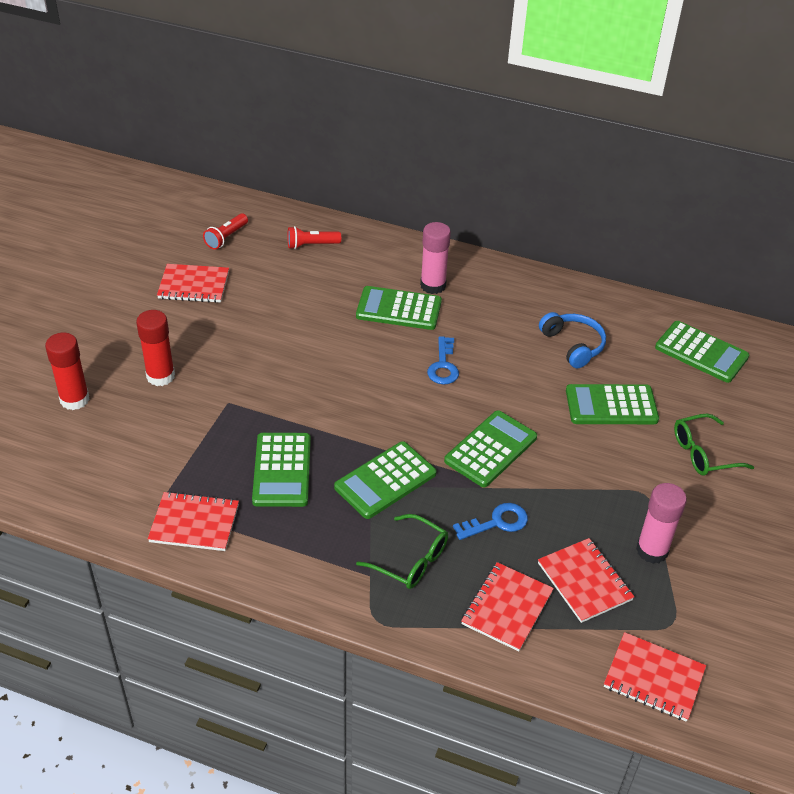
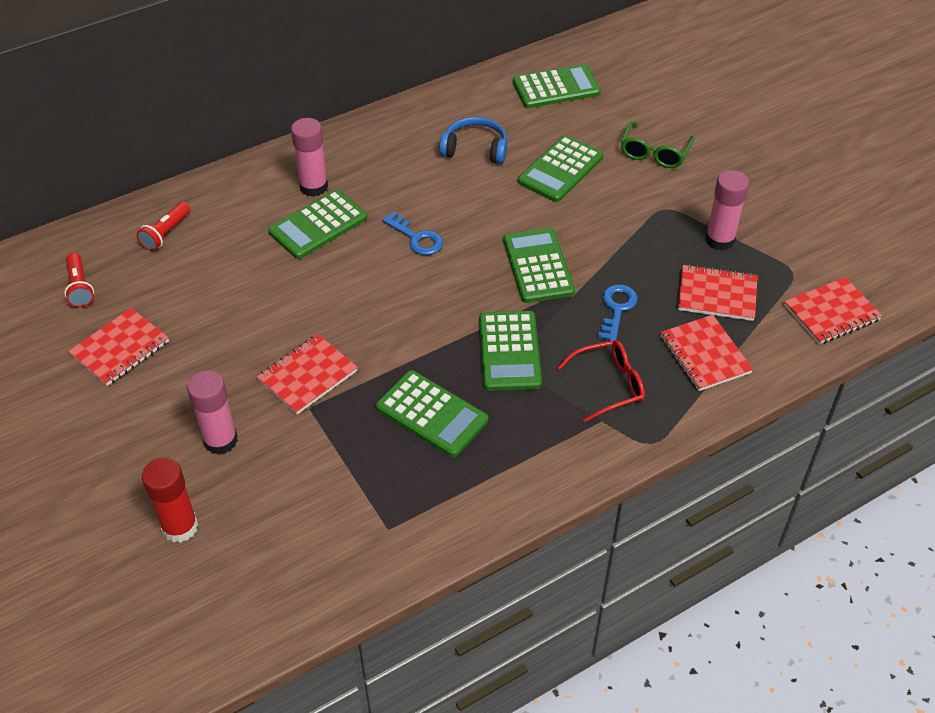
camera: 50 degrees left, 5 degrees up
red glue stick [136,310,175,386] -> pink glue stick [187,370,238,455]
red notebook [148,491,239,551] -> red notebook moved to [257,334,358,415]
green glasses [356,514,448,589] -> red glasses [557,340,645,423]

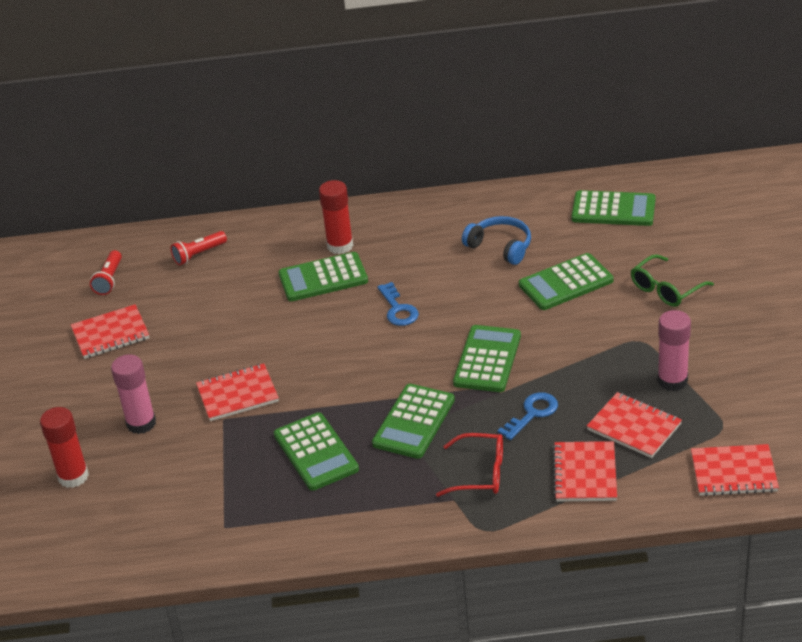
camera: 30 degrees right, 10 degrees down
pink glue stick [291,118,328,197] -> red glue stick [319,180,353,254]

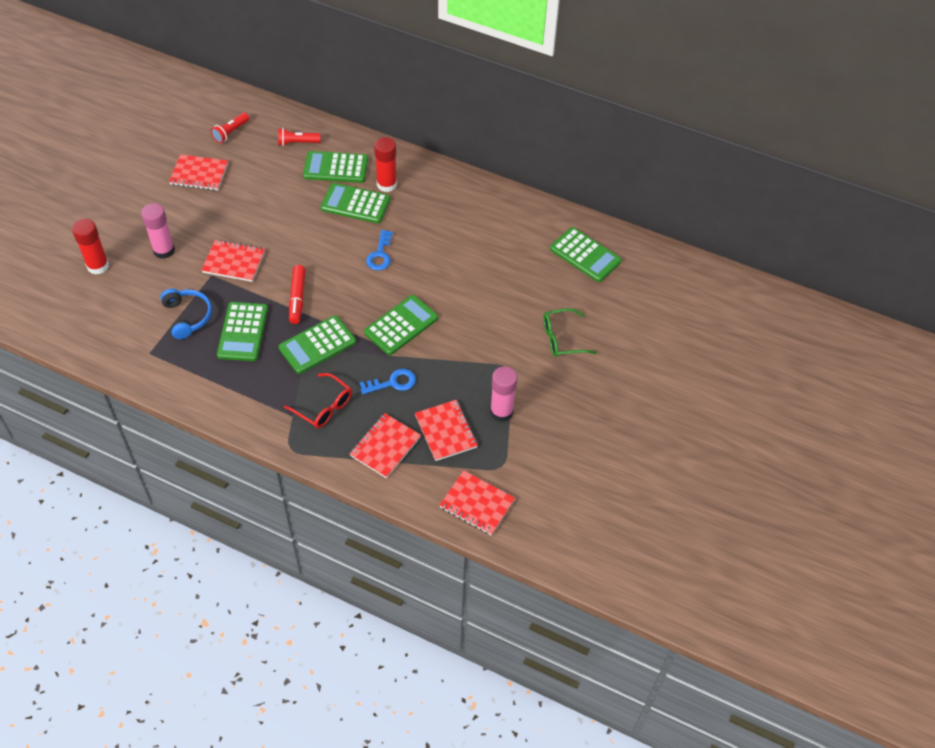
camera: 25 degrees right, 15 degrees up
blue headphones [462,216,531,265] -> blue headphones moved to [160,288,212,339]
green calculator [519,253,614,310] -> green calculator moved to [303,151,368,183]
none -> red marker [289,265,305,324]

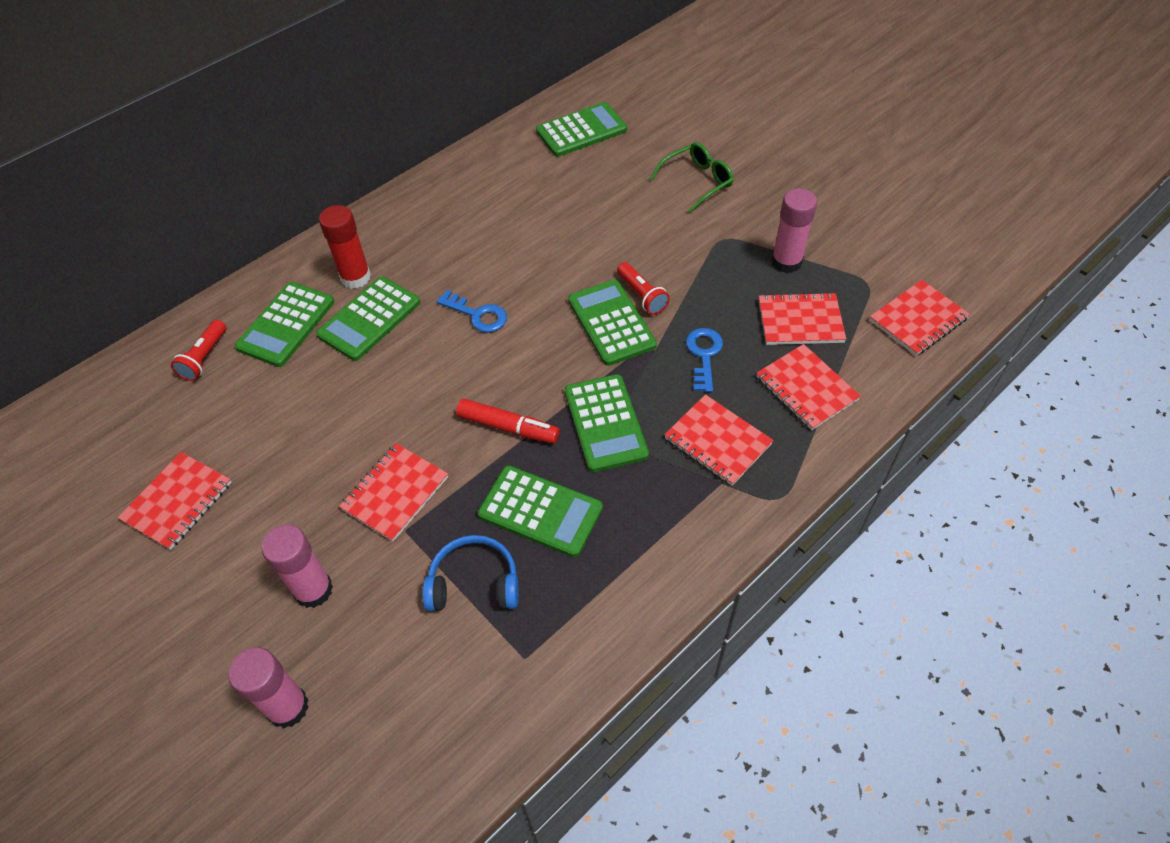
camera: 65 degrees left, 0 degrees up
red glue stick [72,219,109,274] -> pink glue stick [228,647,309,728]
red flashlight [211,112,249,143] -> red flashlight moved to [617,262,670,315]
red glasses [284,373,352,428] -> red notebook [664,394,774,486]
green glasses [543,308,597,357] -> green glasses turned 135 degrees counterclockwise [650,142,733,213]

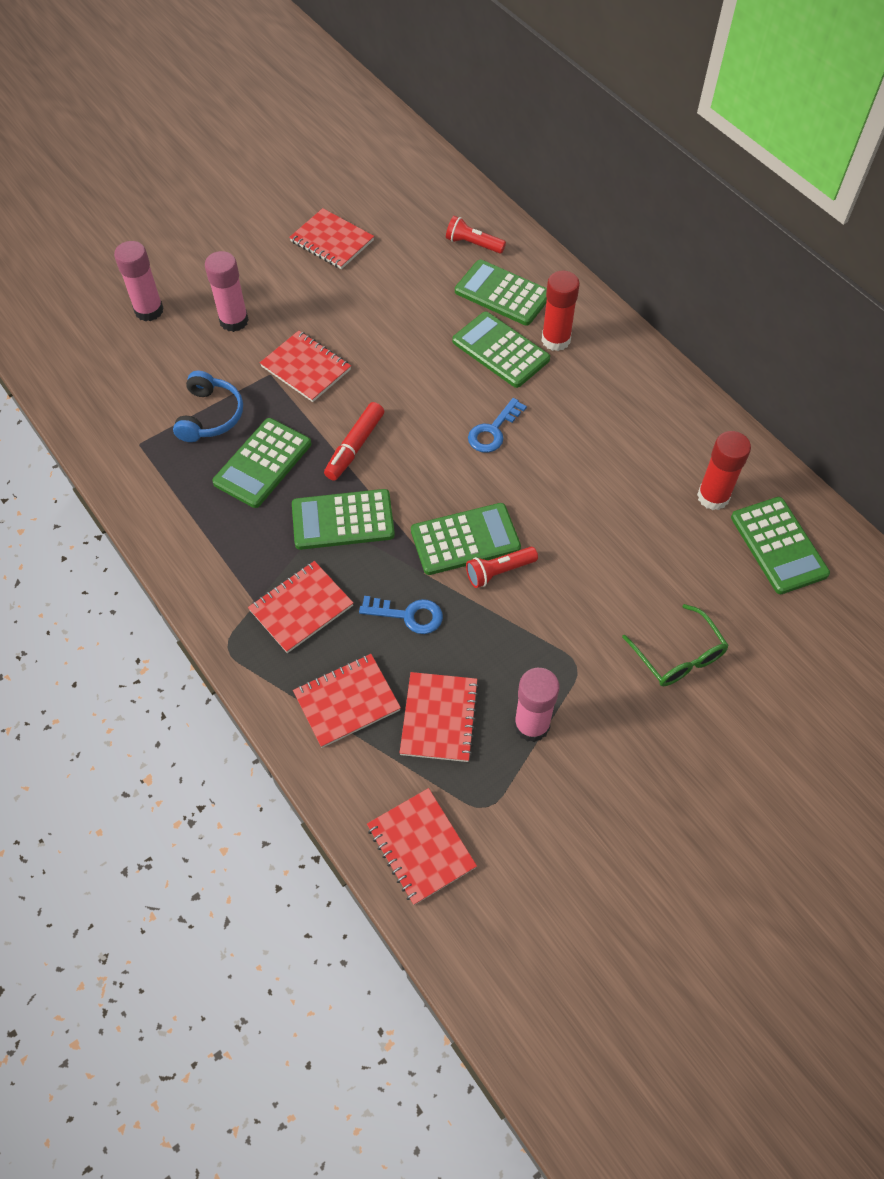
camera: 95 degrees right, 5 degrees up
none -> red glue stick [697,431,751,510]

